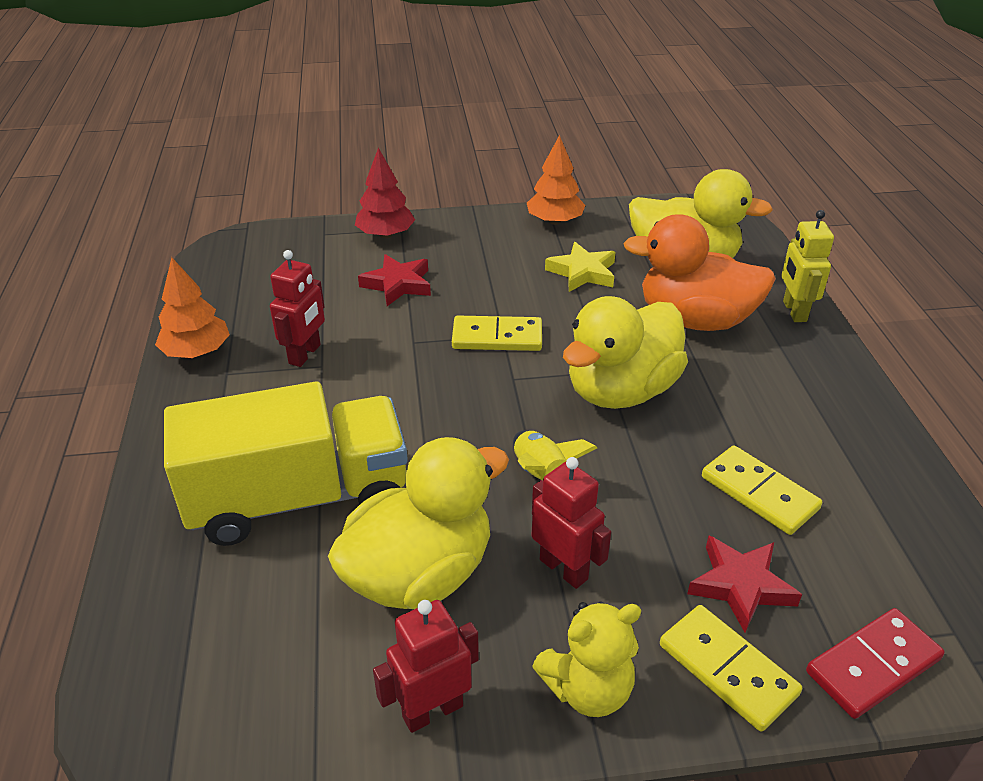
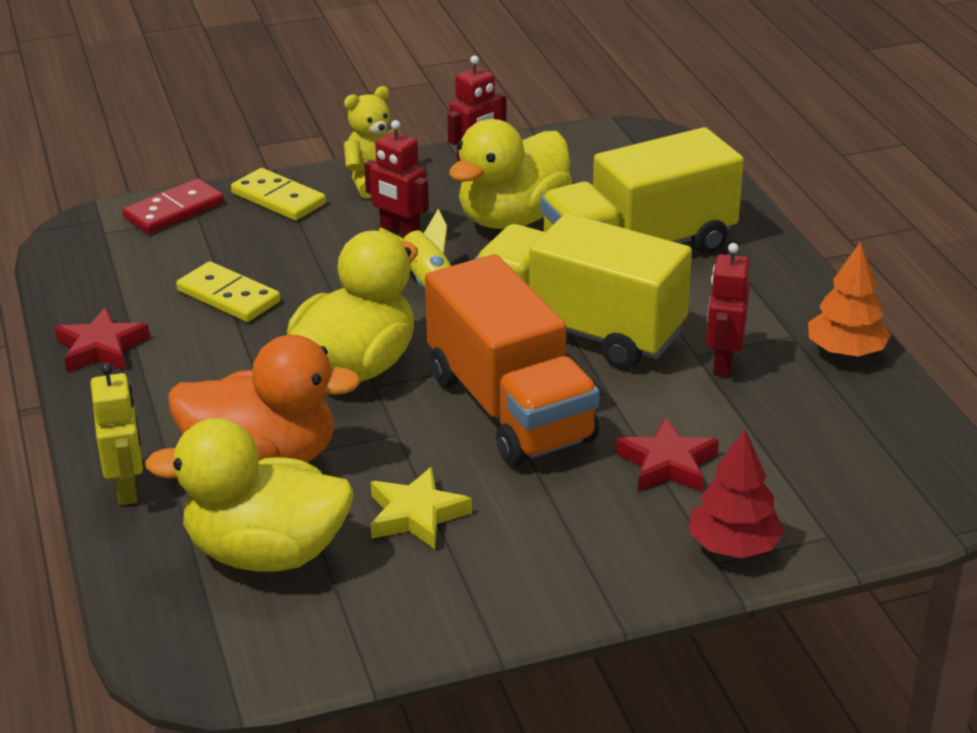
camera: 170 degrees right, 5 degrees down
yellow domino [452,316,542,351] -> orange truck [425,254,600,467]
orange tree [527,135,585,225] -> none
red star [687,536,802,633] -> red star moved to [55,307,150,372]
none -> yellow truck [475,213,692,369]

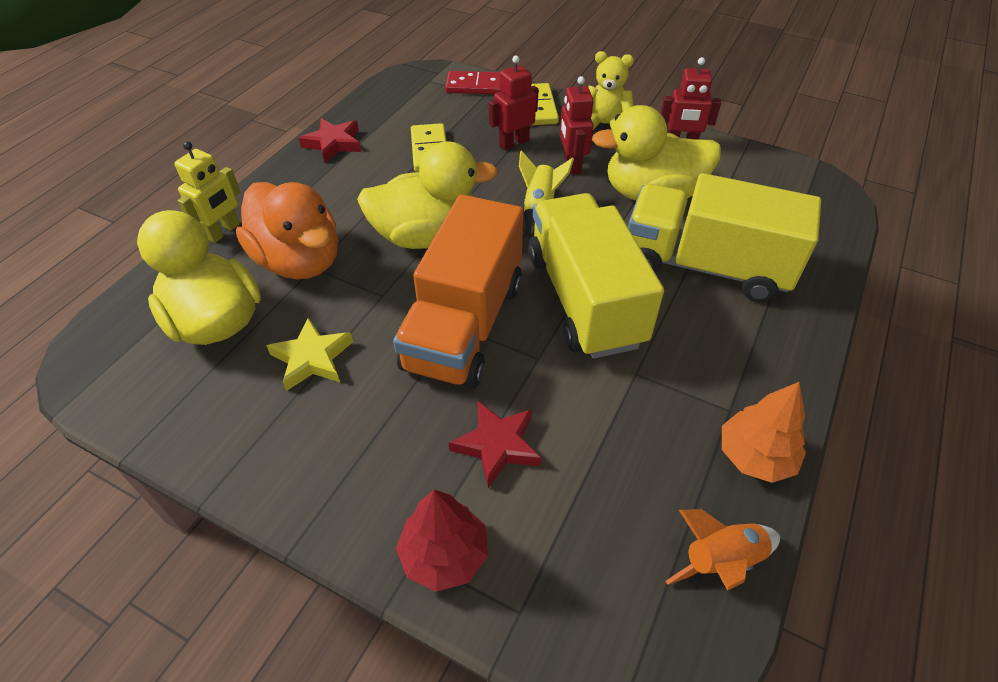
camera: 45 degrees right, 15 degrees up
red robot [706,243,750,377] -> red robot moved to [489,56,539,150]
none -> orange rocket [666,509,780,591]

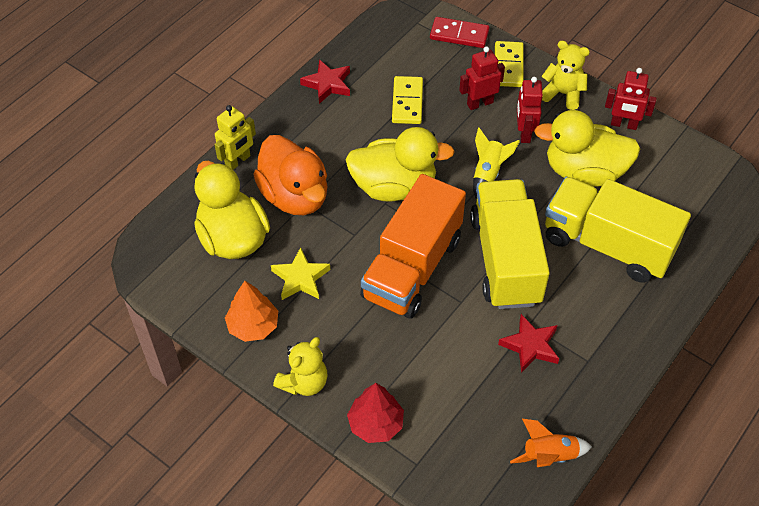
camera: 10 degrees right, 5 degrees up
red star [449,401,541,488] -> red star moved to [498,314,559,373]
orange tree [722,382,806,483] -> orange tree moved to [225,281,278,342]
none -> yellow teddy bear [273,337,328,396]

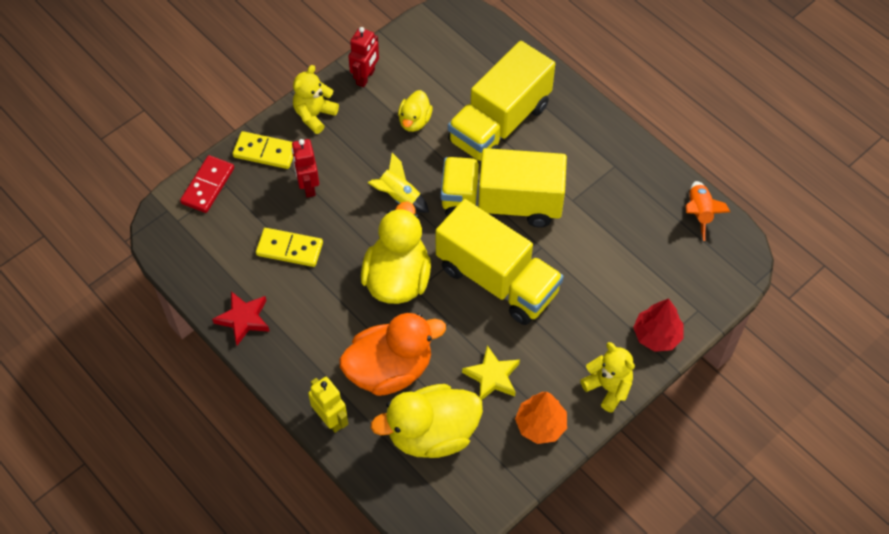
camera: 80 degrees left, 5 degrees up
orange truck [360,174,466,318] -> yellow truck [435,199,564,325]
red star [498,314,559,373] -> none
red robot [517,77,543,143] -> none
yellow duck [534,110,640,187] -> yellow duck [398,90,433,132], size x0.52

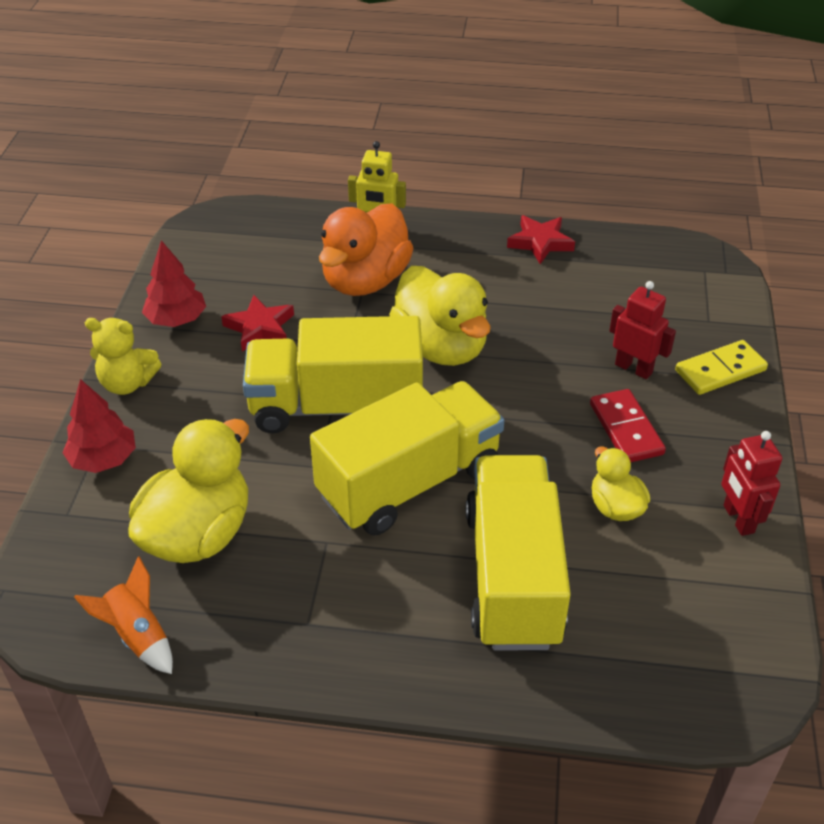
camera: 140 degrees right, 15 degrees down
red domino [180,155,234,213] -> red domino moved to [590,389,666,462]
yellow domino [256,228,323,267] -> none
yellow teddy bear [293,65,339,134] -> none
yellow rocket [368,153,429,213] -> none
yellow duck [371,384,483,458] -> yellow duck moved to [128,419,249,563]
yellow star [462,345,520,400] -> red star [221,295,294,352]
orange tree [515,392,567,444] -> red tree [142,240,206,327]

